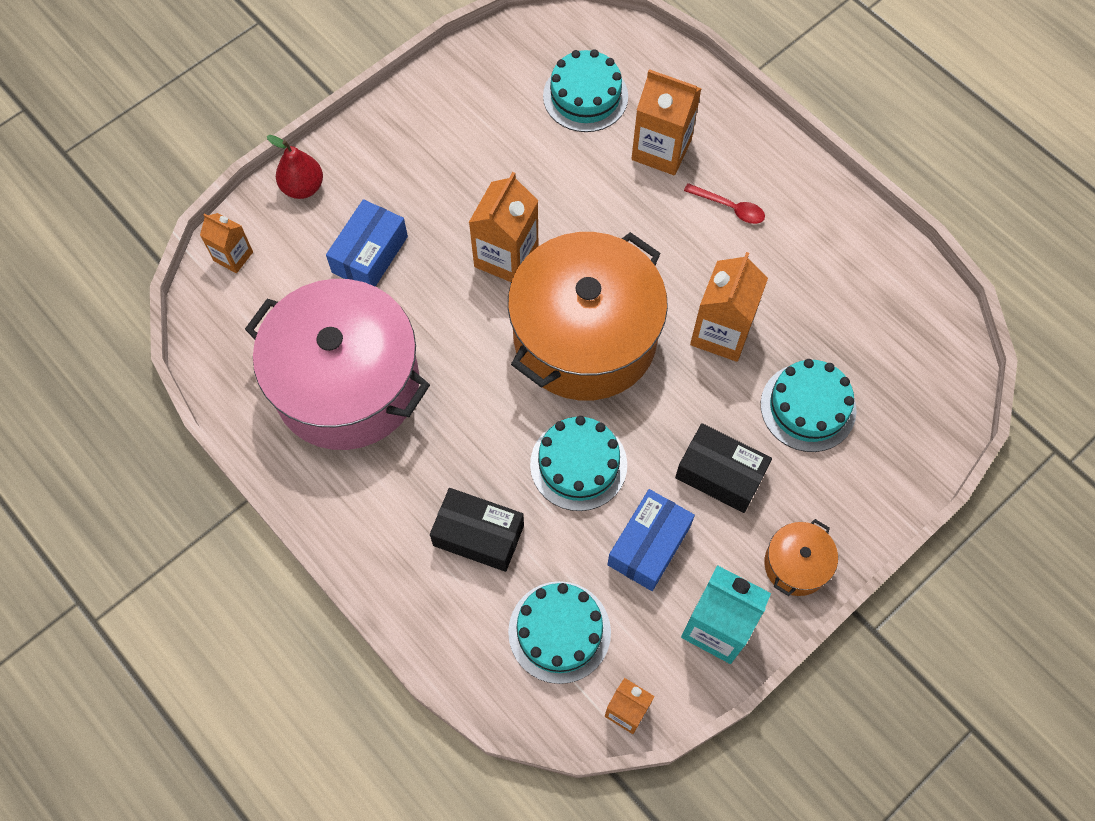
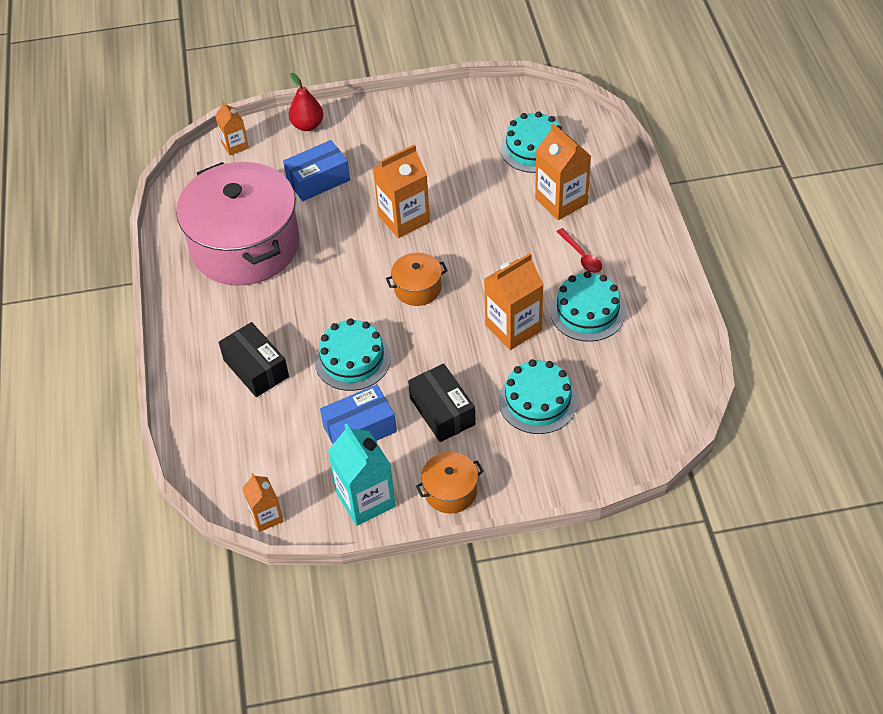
camera: 35 degrees right, 15 degrees down
orange pot [508,232,668,401] -> orange pot [386,252,448,306], size x0.42
turquoise cake [508,581,611,684] -> turquoise cake moved to [550,271,626,342]

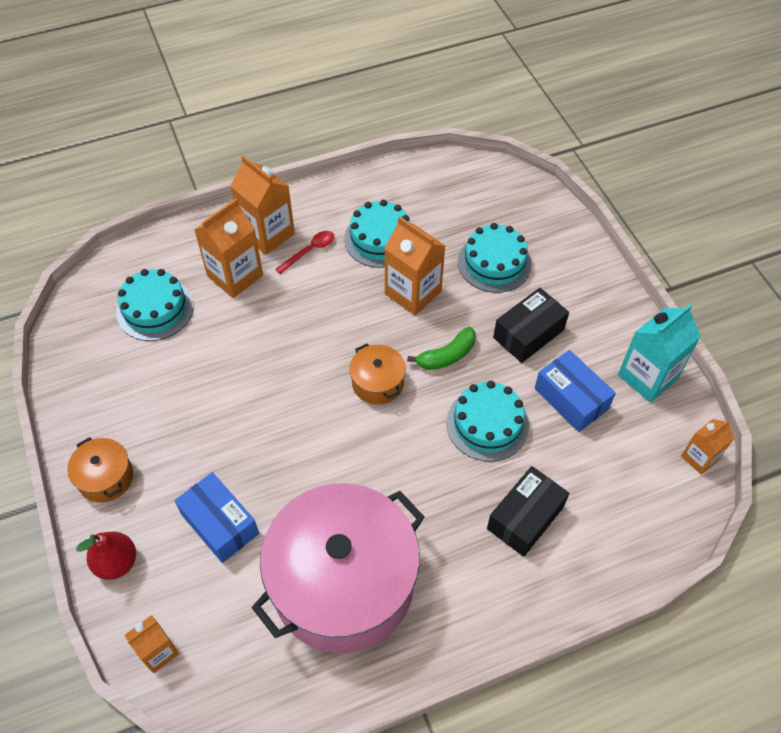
camera: 105 degrees left, 5 degrees up
orange carton [373,144,430,238] -> orange carton moved to [230,155,295,255]
orange pot [416,452,484,514] -> orange pot moved to [67,437,133,502]
none -> green banana [407,327,476,370]

